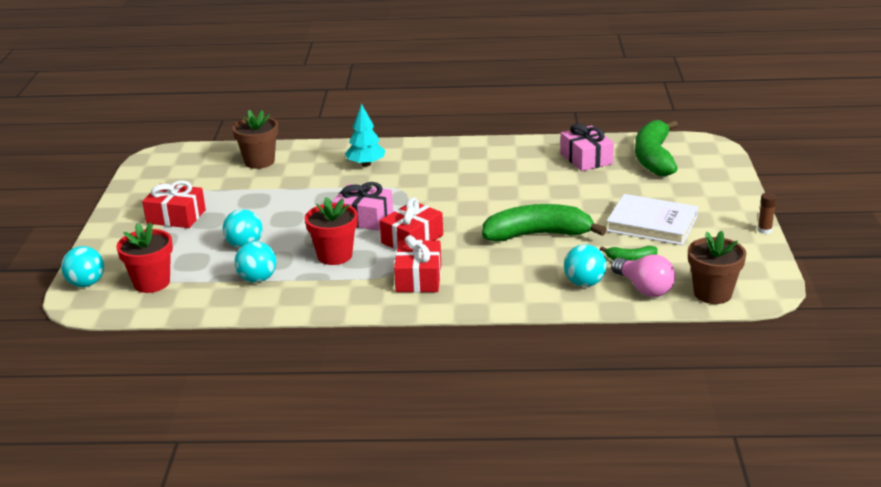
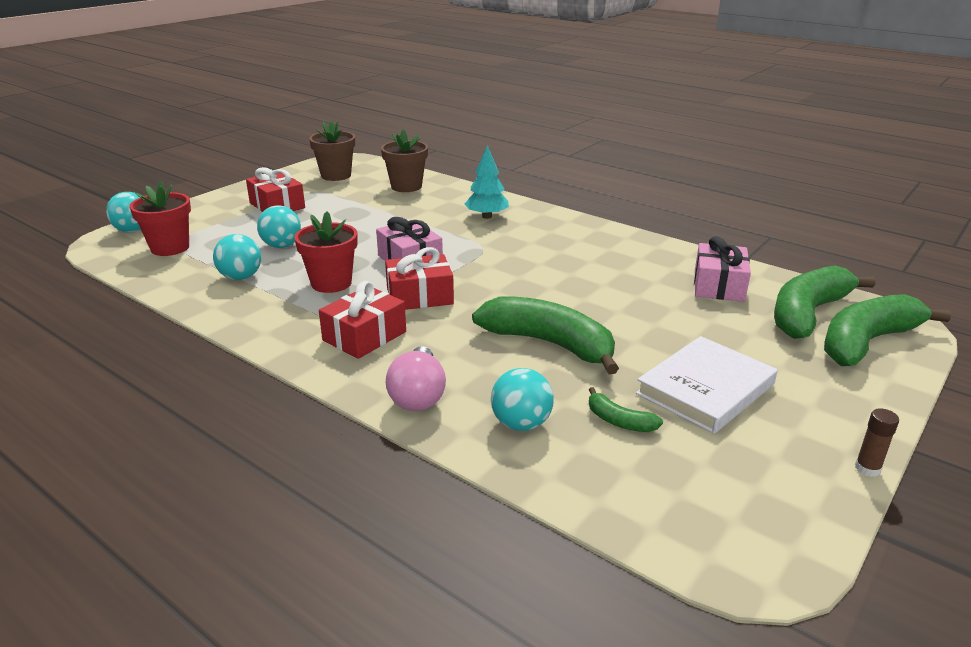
camera: 35 degrees right, 0 degrees up
white book [606,194,698,245] -> white book turned 75 degrees clockwise [636,336,778,434]
pink light bulb [611,254,675,297] -> pink light bulb moved to [385,346,446,411]
brown flower pot [688,231,746,304] -> brown flower pot moved to [309,121,355,181]
none -> green banana [824,294,951,366]

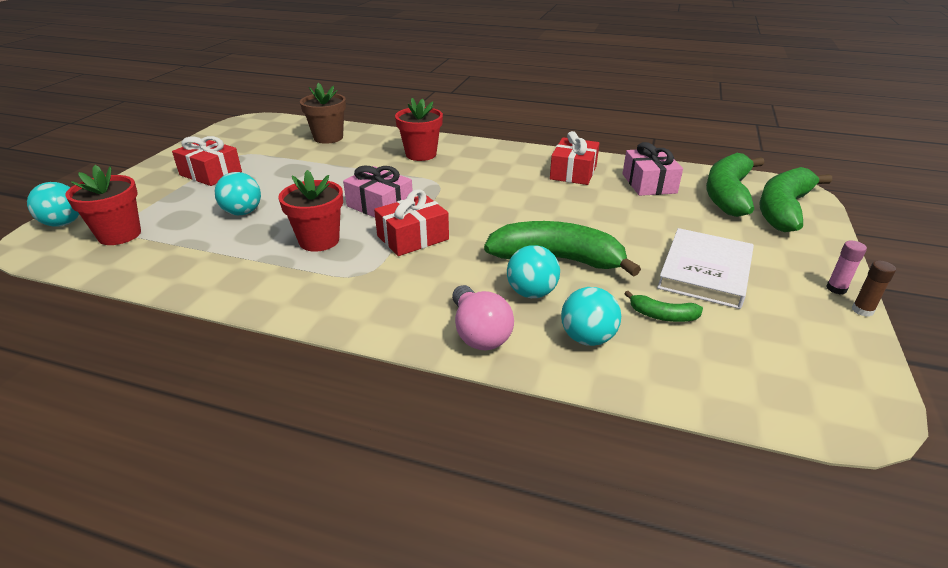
camera: 20 degrees left, 5 degrees up
turquoise ball [213,234,261,280] -> turquoise ball moved to [507,245,560,298]
brown flower pot [309,121,355,181] -> none
red gift [319,281,406,359] -> red gift moved to [550,131,600,185]
turquoise tree [465,145,509,219] -> red flower pot [395,98,443,161]
none -> pink glue stick [826,241,867,295]

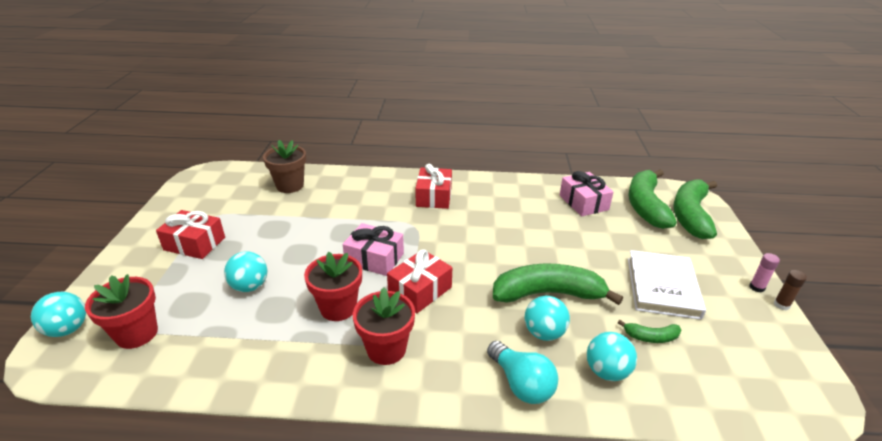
camera: 15 degrees left, 0 degrees up
red flower pot [395,98,443,161] -> red flower pot moved to [353,287,415,365]
pink light bulb [452,285,514,350] -> turquoise light bulb [487,341,558,404]
red gift [550,131,600,185] -> red gift moved to [415,164,452,209]

